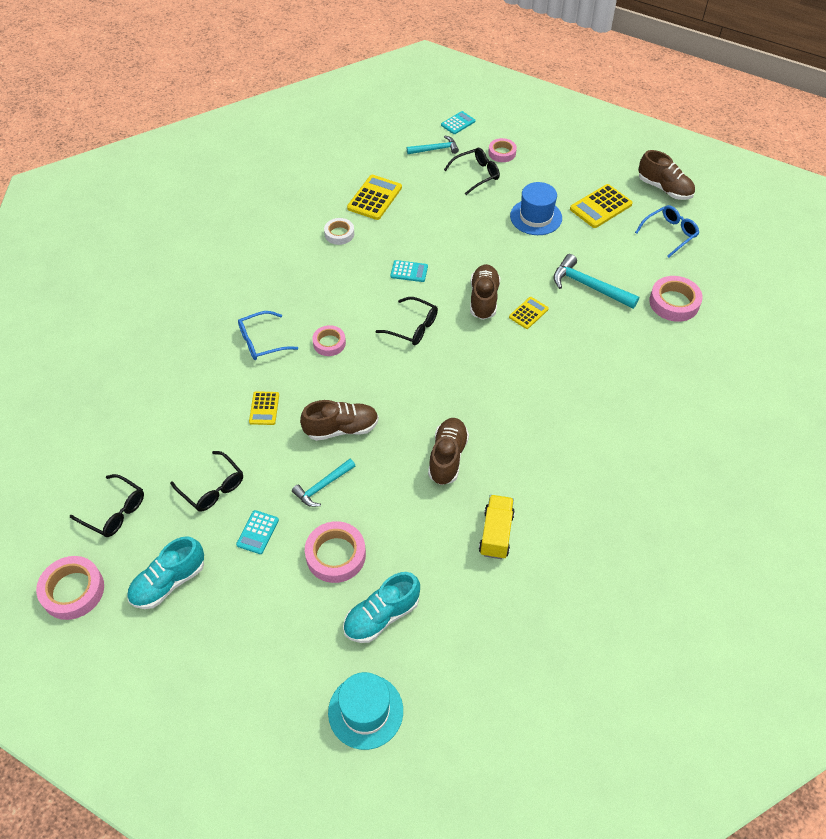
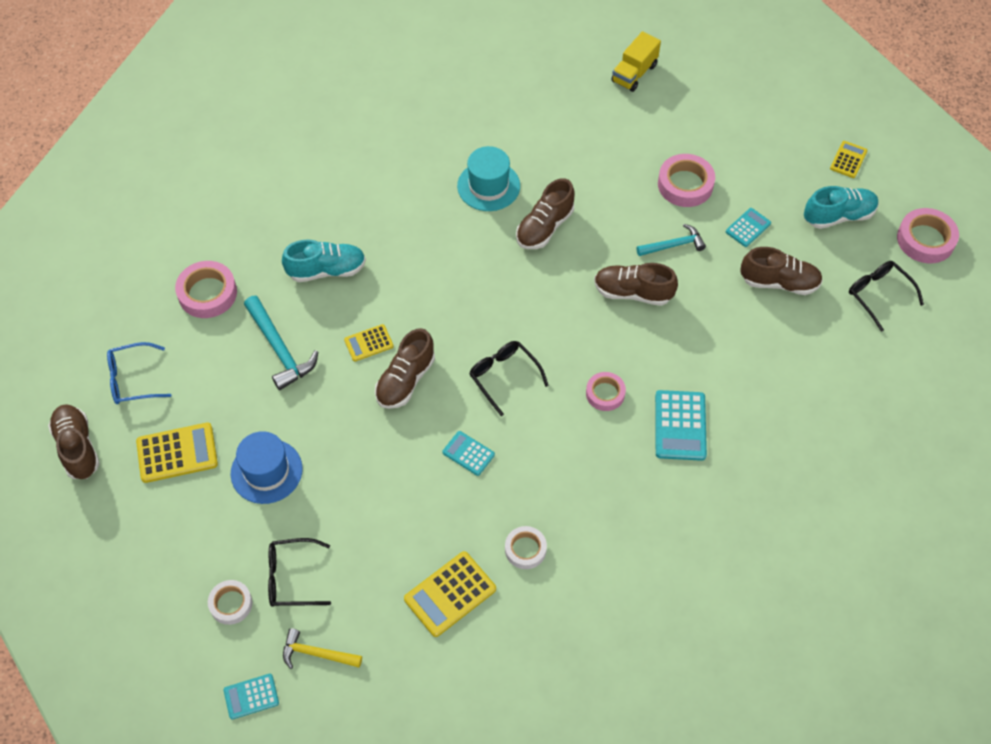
camera: 155 degrees left, 5 degrees up
black glasses [170,451,243,512] -> brown shoe [740,247,823,295]
blue glasses [238,311,298,360] -> turquoise calculator [655,390,707,461]
yellow calculator [249,391,279,425] -> yellow calculator moved to [830,141,868,178]
turquoise hat [328,672,403,750] -> turquoise hat moved to [457,146,520,211]
turquoise shoe [343,572,420,643] -> turquoise shoe moved to [282,239,366,282]
turquoise hammer [407,136,459,154] -> yellow hammer [283,628,362,669]
yellow truck [479,495,515,559] -> yellow truck moved to [611,31,661,92]
pink tape [488,138,517,162] -> white tape [208,580,253,625]

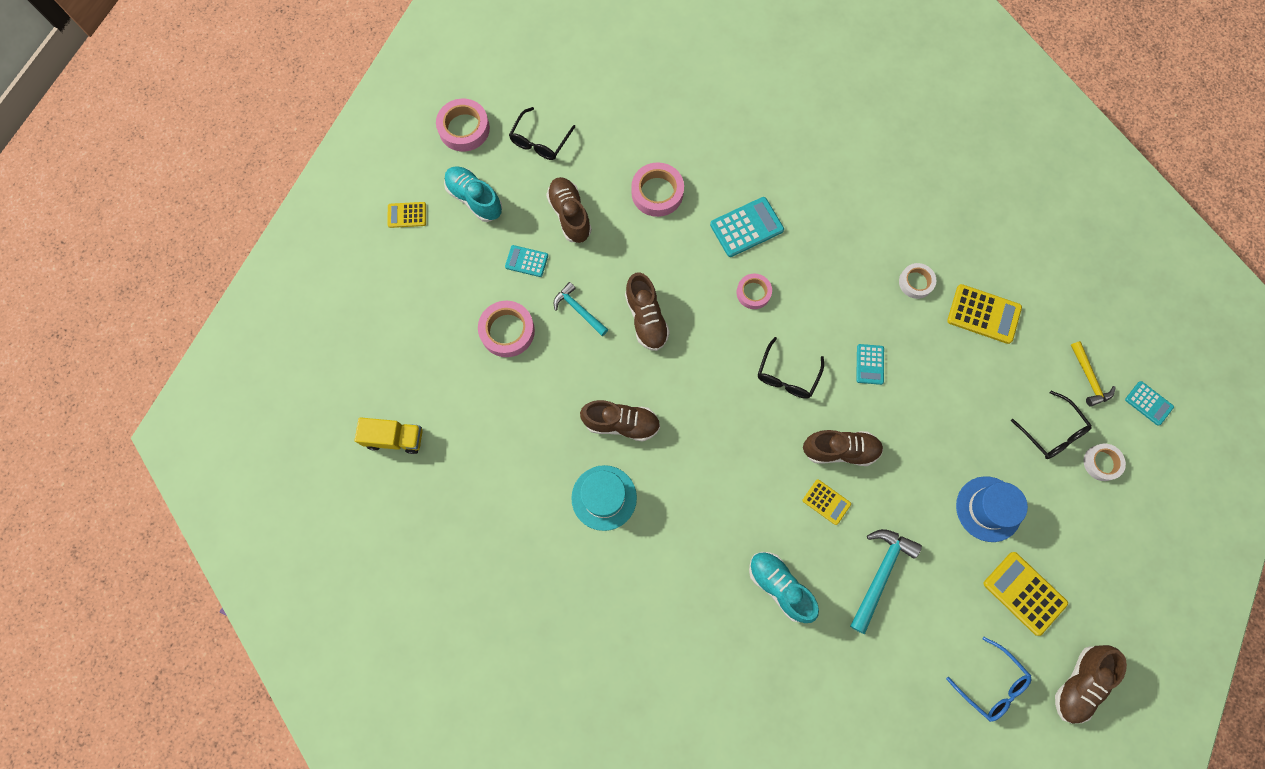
camera: 120 degrees left, 15 degrees up
pink tape [175,261,237,318] -> pink tape moved to [631,162,684,217]

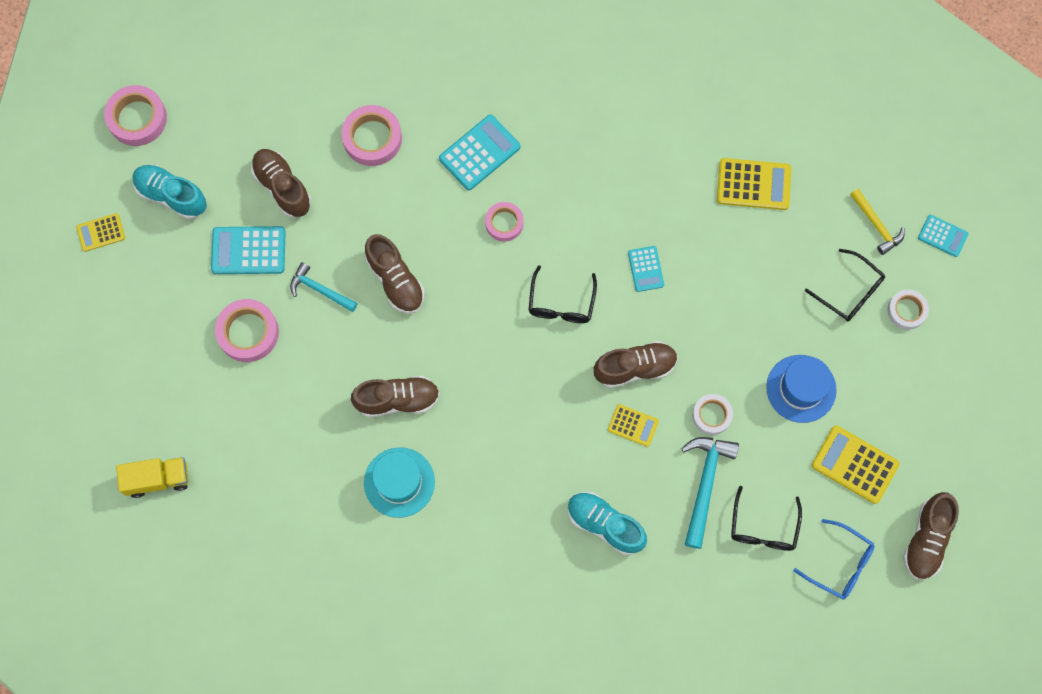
camera: 15 degrees left, 0 degrees up
turquoise calculator [505,245,548,277] -> turquoise calculator [211,226,286,274], size x1.67
black glasses [509,107,575,160] -> black glasses moved to [731,486,802,551]
white tape [899,263,936,299] -> white tape moved to [692,394,733,435]

